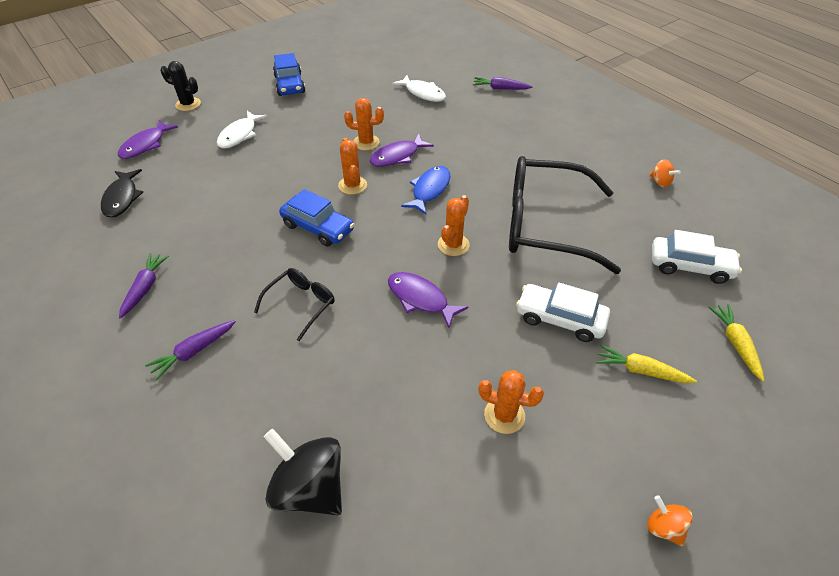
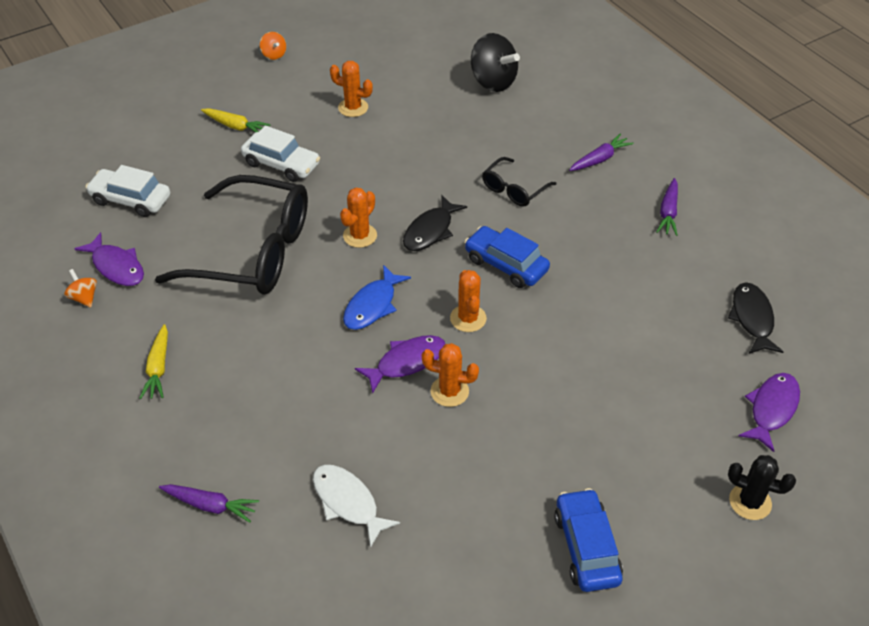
camera: 175 degrees left, 0 degrees up
white fish [217,111,267,148] -> none
purple fish [388,272,468,328] -> purple fish moved to [75,232,144,286]
yellow carrot [708,304,765,381] -> yellow carrot moved to [139,324,168,399]
none -> black fish [403,195,467,251]

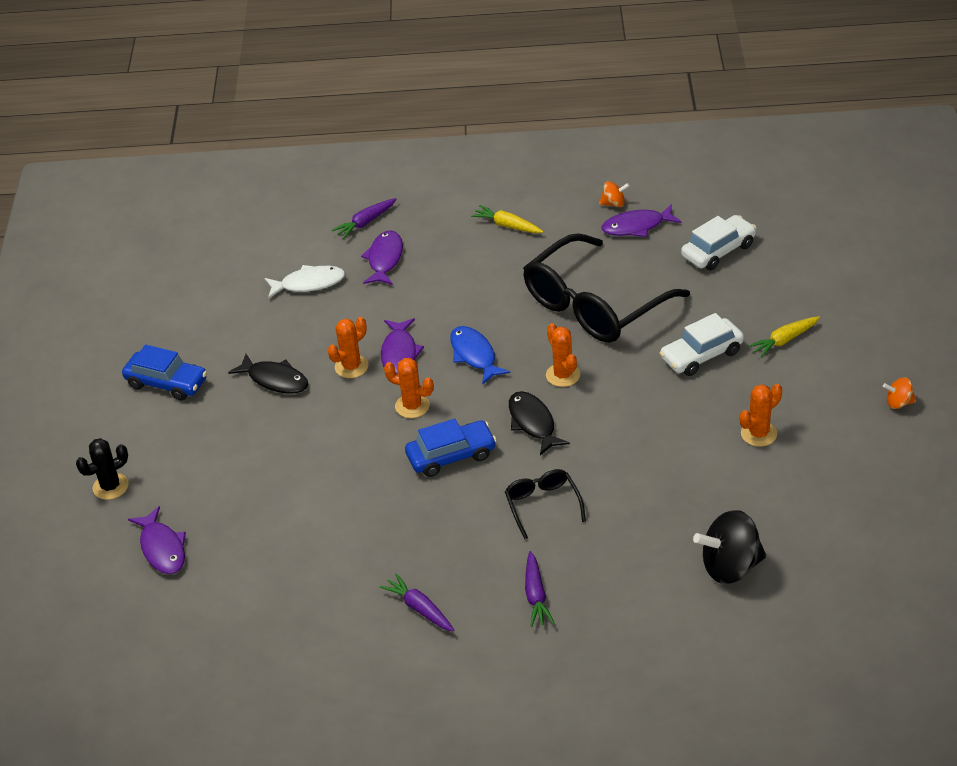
camera: 125 degrees right, 5 degrees down
black fish [728,282,783,354] -> black fish moved to [228,354,308,393]
none -> purple fish [361,230,403,285]

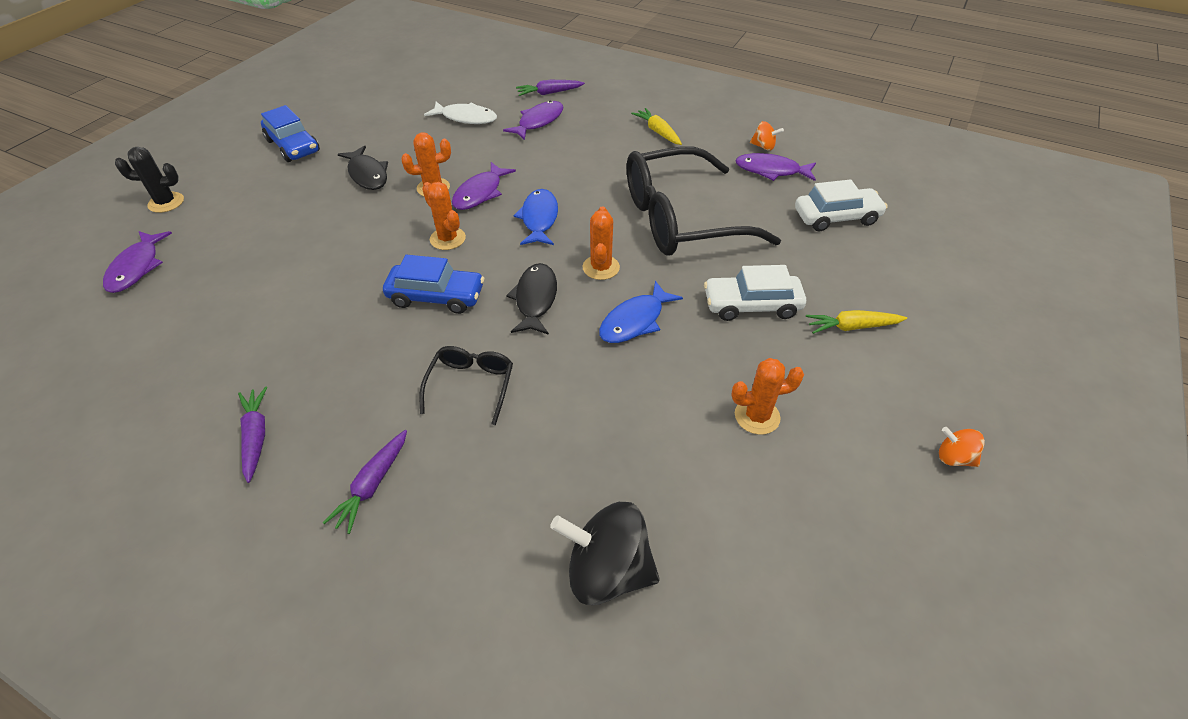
camera: 25 degrees right, 5 degrees up
none -> blue fish [599,281,683,343]

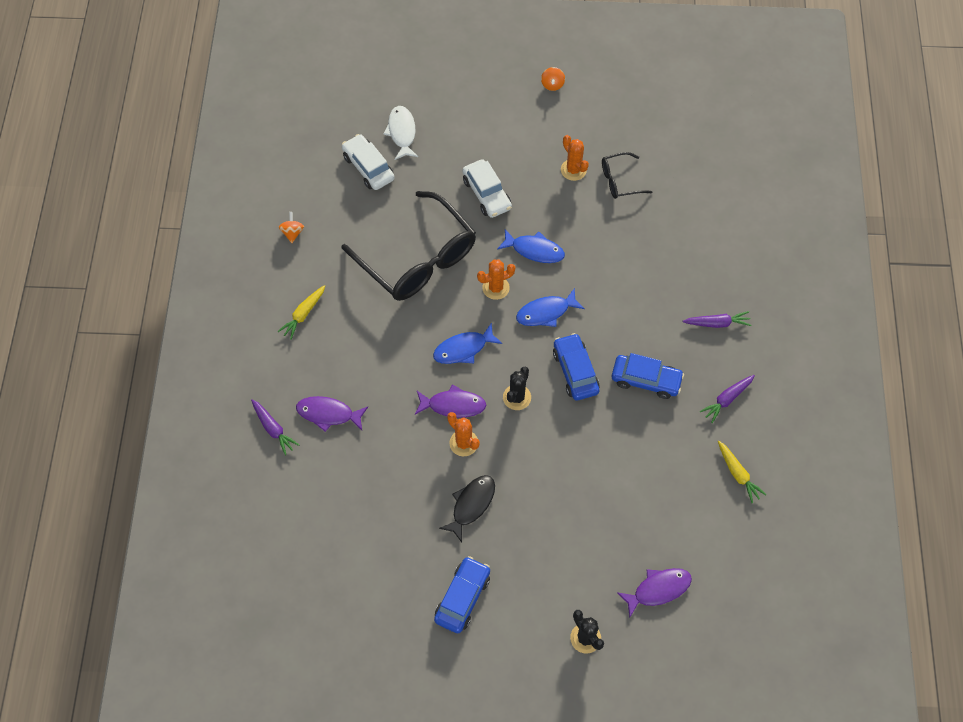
camera: 115 degrees left, 15 degrees up
black glasses [419,346,513,425] -> black glasses moved to [602,152,652,199]
orange cactus [422,182,466,250] -> black cactus [503,367,531,410]
white fish [424,102,497,124] -> white fish moved to [383,106,418,160]
black fish [506,263,557,335] -> blue fish [516,288,585,327]
black spinning top [550,502,660,605] -> none
purple fish [735,153,816,181] -> none
yellow carrot [806,310,907,334] -> yellow carrot moved to [718,440,767,503]
none -> blue car [612,353,684,399]

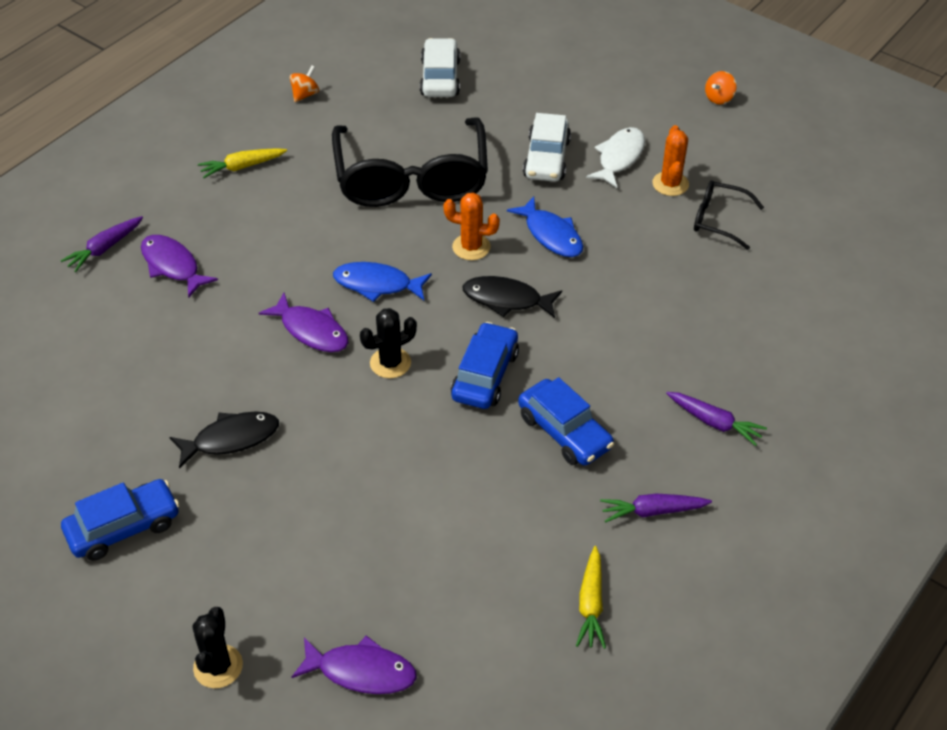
camera: 35 degrees right, 15 degrees down
purple carrot [251,399,299,456] -> purple carrot turned 45 degrees clockwise [60,216,143,272]
white fish [383,106,418,160] -> white fish moved to [586,127,645,188]
orange cactus [447,412,480,456] -> none
blue fish [516,288,585,327] -> black fish [463,276,562,318]

